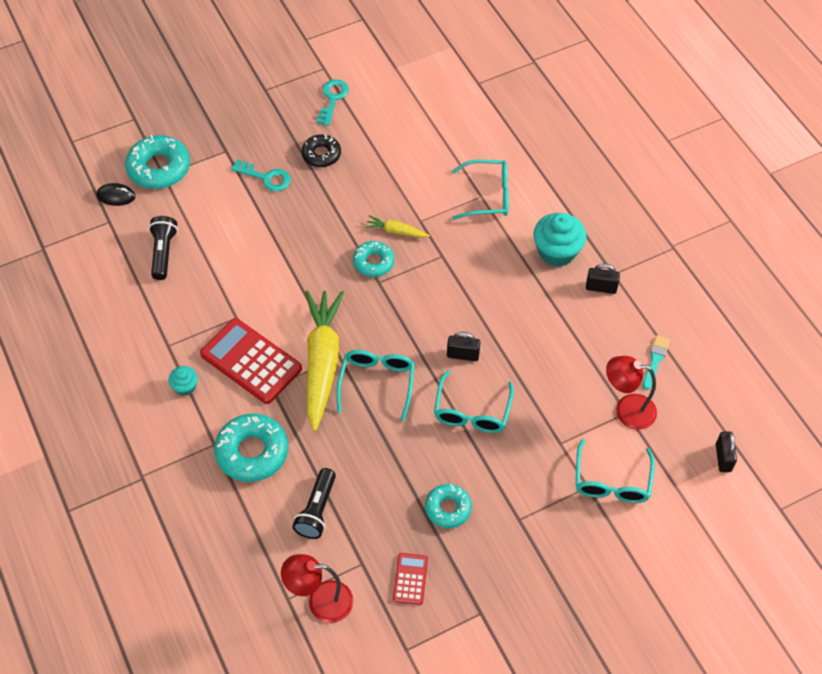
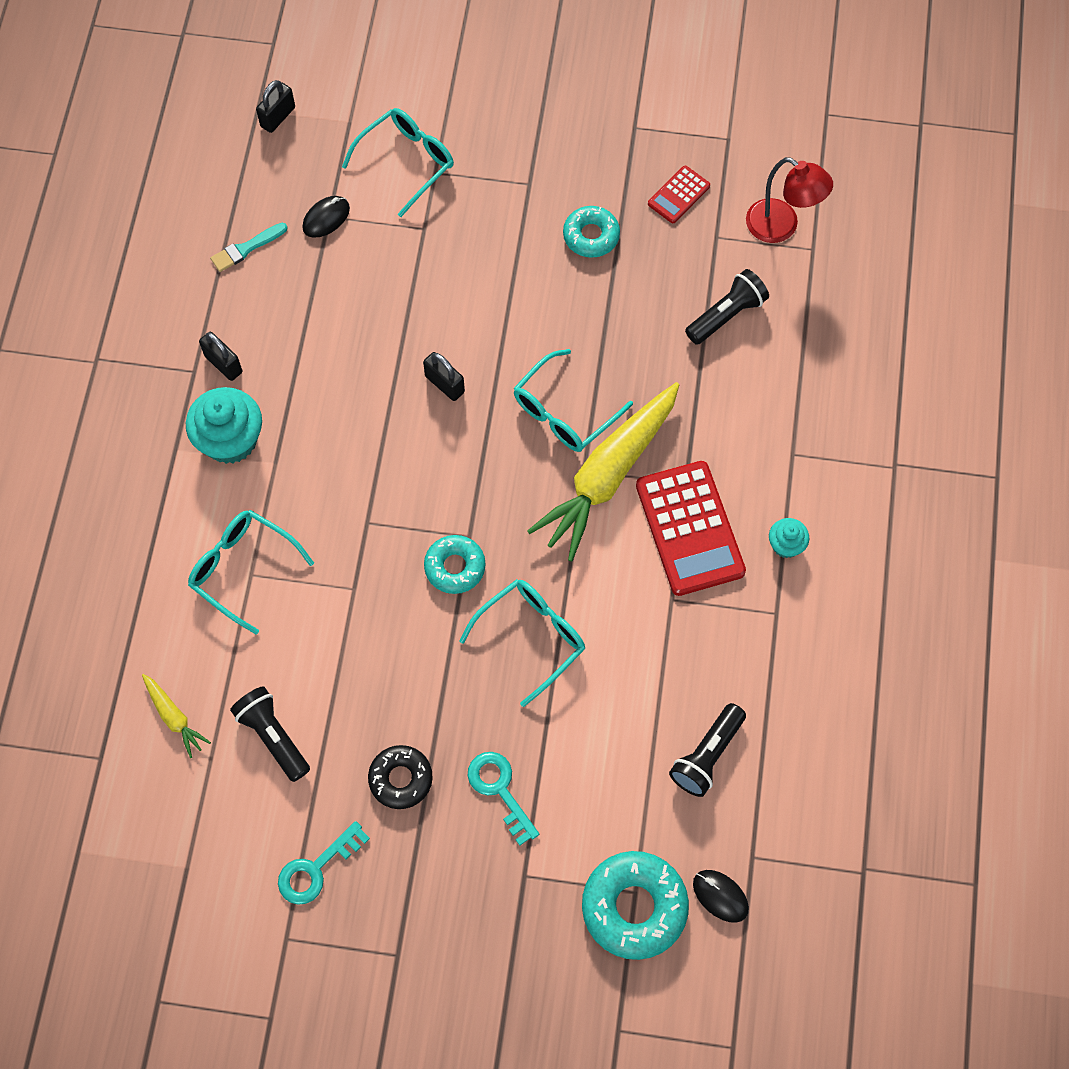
camera: 145 degrees left, 10 degrees up
turquoise donut [214,413,288,482] -> none
yellow carrot [365,215,430,238] -> yellow carrot moved to [142,674,211,758]
turquoise glasses [434,370,514,433] -> turquoise glasses moved to [459,579,585,707]
red lamp [606,356,657,430] -> black mouse [303,196,350,238]
none -> black flashlight [230,686,310,782]

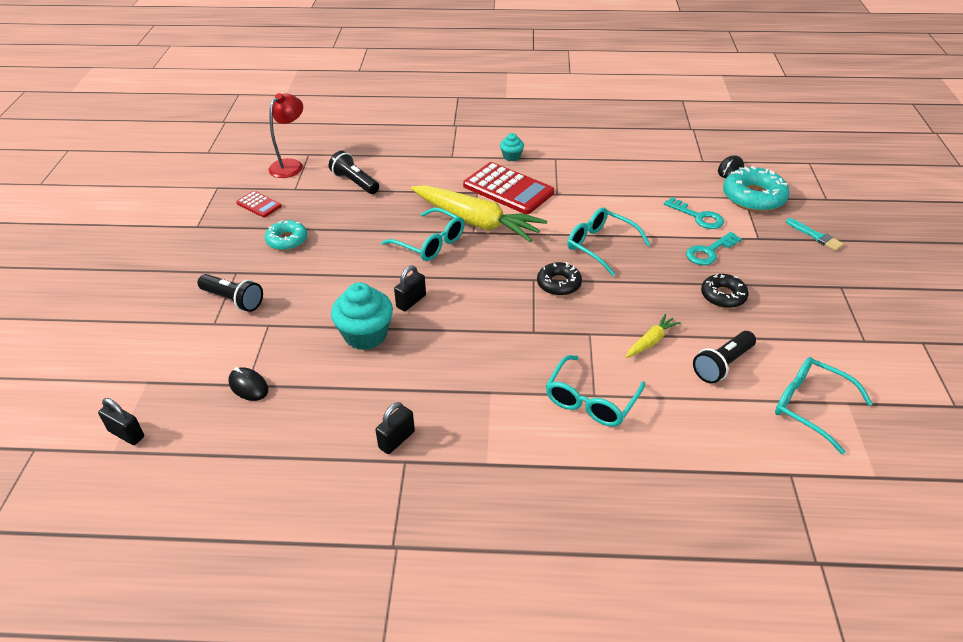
camera: 95 degrees left, 25 degrees down
yellow carrot [142,674,211,758] -> yellow carrot moved to [626,314,681,358]
turquoise cupcake [186,387,262,464] -> turquoise cupcake moved to [331,282,393,350]
turquoise brush [210,223,288,272] -> turquoise brush moved to [786,218,844,251]
turquoise key [278,821,370,905] -> turquoise key moved to [664,197,724,229]
turquoise glasses [342,108,454,217] -> turquoise glasses moved to [775,357,873,454]
turquoise donut [424,535,486,594] -> black donut [537,262,582,296]
red calculator [636,461,746,596] -> red calculator turned 60 degrees clockwise [463,162,554,214]
black flashlight [669,703,746,797] -> black flashlight moved to [198,274,263,312]

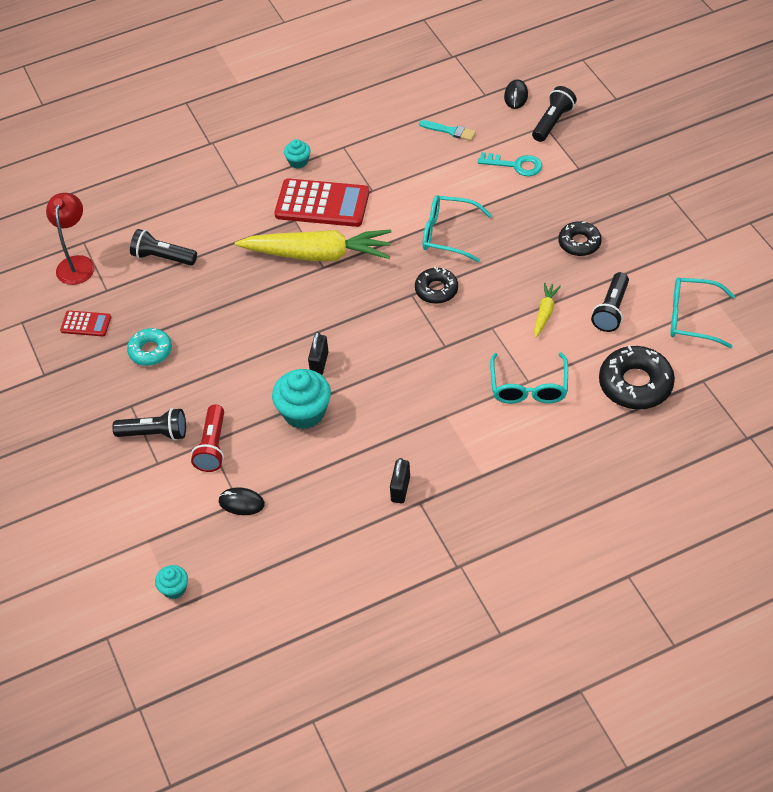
camera: 25 degrees left, 10 degrees up
black padlock [98,398,144,445] -> turquoise cupcake [155,565,188,599]
turquoise glasses [381,208,464,261] -> none
turquoise key [686,232,742,265] -> none
turquoise donut [723,166,790,212] -> black flashlight [532,86,577,142]
turquoise brush [786,218,844,251] -> turquoise brush moved to [419,120,476,141]
none -> red flashlight [191,405,224,472]
none -> black donut [599,345,675,409]

